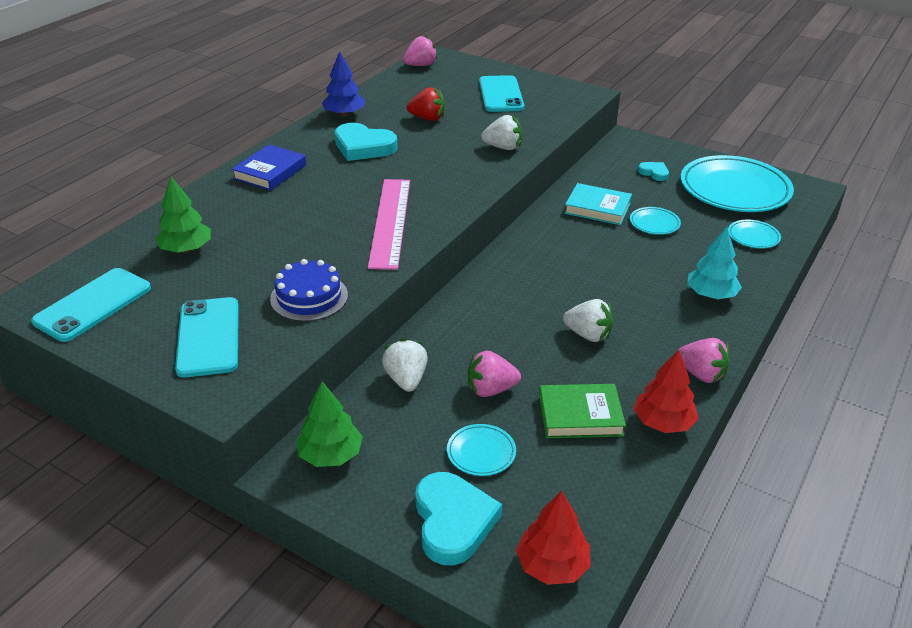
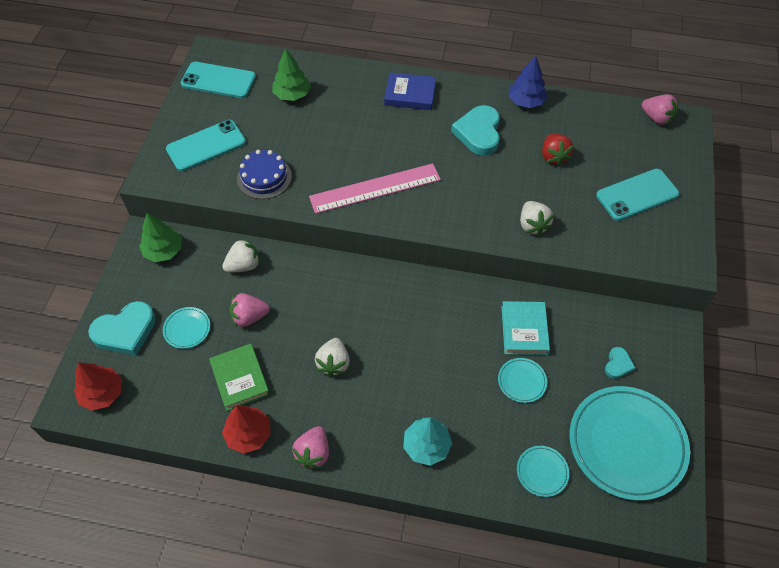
camera: 70 degrees right, 20 degrees up
pink strawberry [468,351,521,397] -> pink strawberry turned 75 degrees counterclockwise [229,293,270,327]

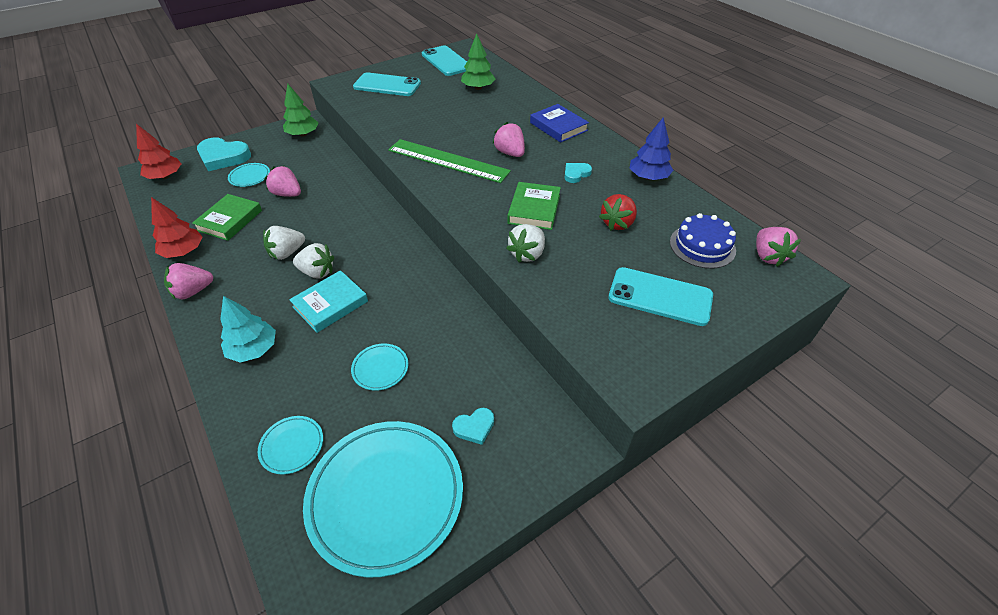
camera: 45 degrees right, 10 degrees down
white strawberry [222,238,260,273] -> white strawberry moved to [293,243,334,278]
blue cake [237,150,292,199] -> blue cake moved to [670,213,736,269]
pink ruler [309,163,441,214] -> green ruler [388,139,511,183]
turquoise heart [451,105,500,156] -> turquoise heart [564,163,592,183], size x0.51
turquoise book [501,301,550,355] -> turquoise book moved to [289,270,368,333]
none -> pink strawberry [493,122,525,157]
none -> green book [507,182,561,230]

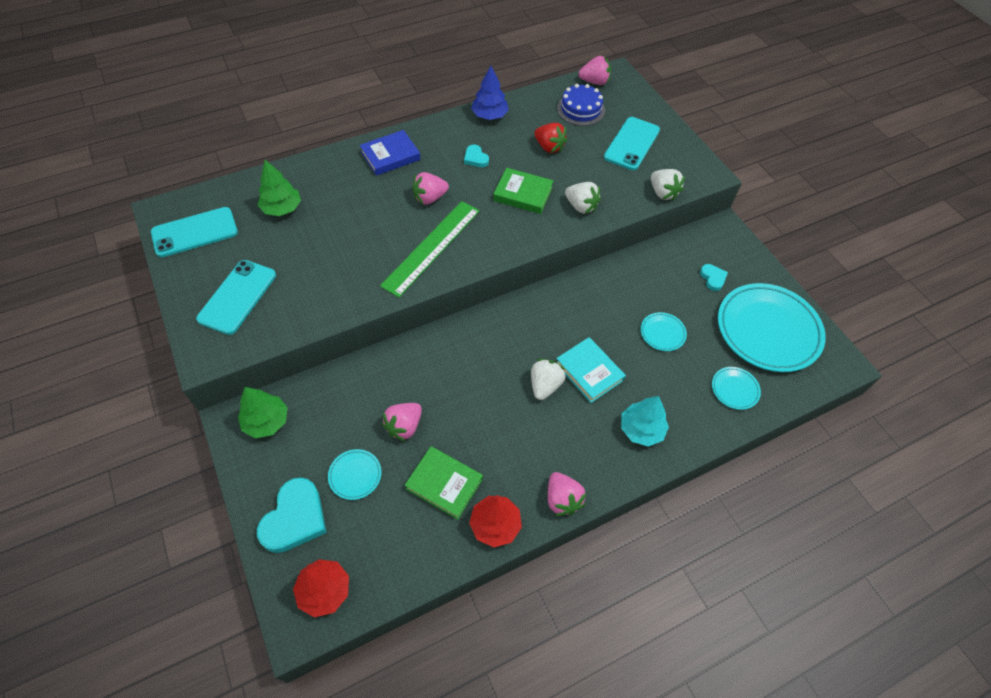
camera: 85 degrees left, 10 degrees up
white strawberry [263,226,305,260] -> white strawberry moved to [651,169,685,201]

